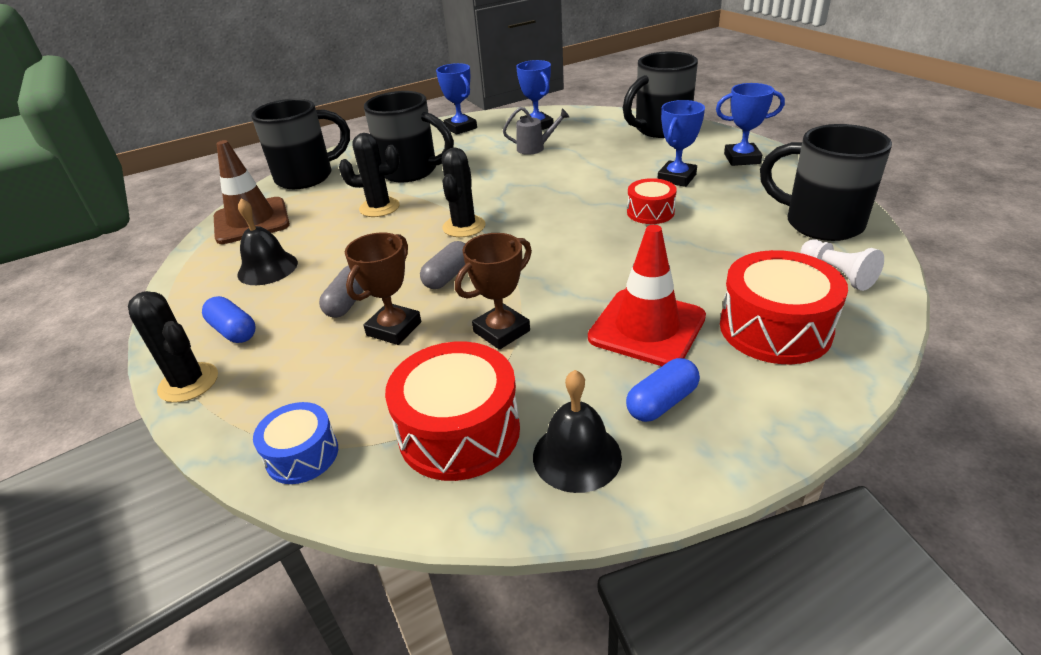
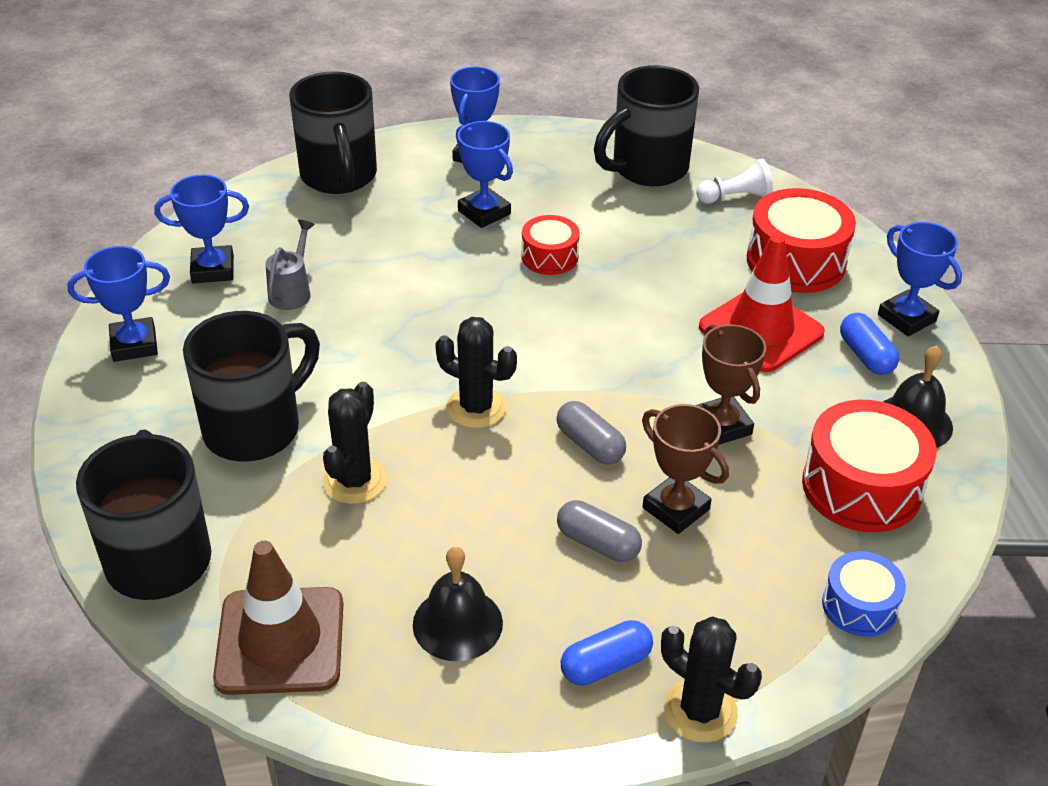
camera: 75 degrees left, 5 degrees up
black cactus [128,291,218,403] -> black cactus turned 75 degrees clockwise [661,616,762,743]
none -> blue trophy [878,222,962,336]

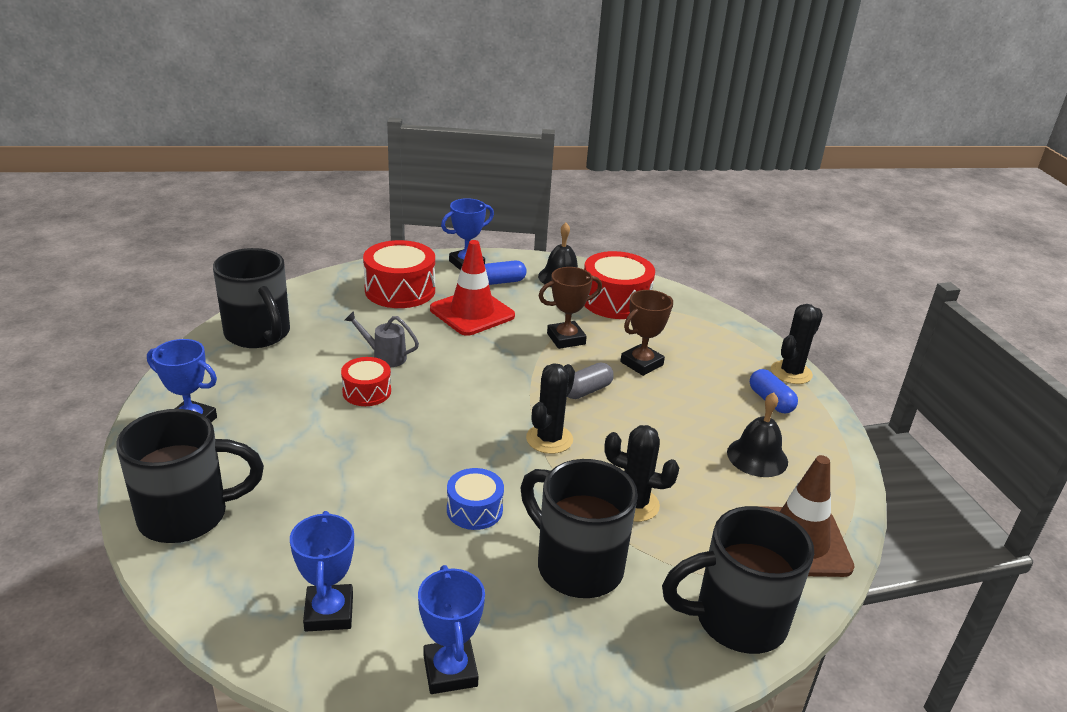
camera: 90 degrees left, 10 degrees down
grey watering can [266,220,315,310] -> grey watering can moved to [345,311,419,367]
blue trophy [456,121,513,228] -> none
grey capsule [557,500,642,562] -> none
white pawn [696,158,773,204] -> none
blue drum [822,551,906,637] -> blue drum moved to [447,468,504,530]

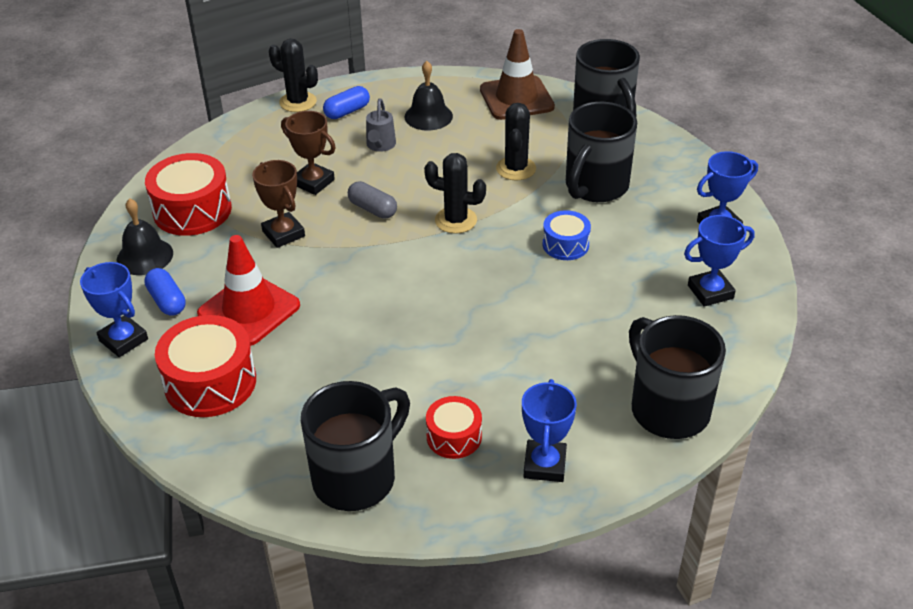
camera: 100 degrees left, 10 degrees up
red drum [341,357,391,406] -> red drum moved to [426,396,482,459]
grey watering can [345,311,419,367] -> grey watering can moved to [366,98,396,152]

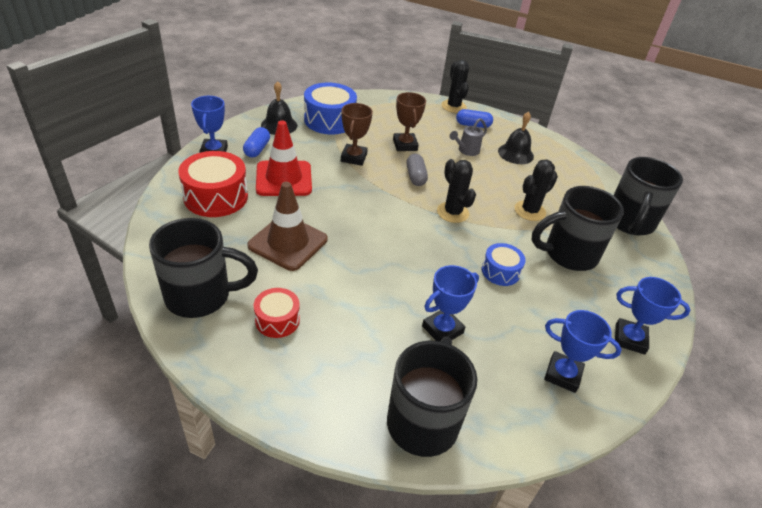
camera: 40 degrees right, 0 degrees up
red drum [145,153,232,236] -> blue drum [304,83,357,135]
brown traffic cone [480,29,555,120] -> brown traffic cone moved to [247,182,328,271]
blue trophy [522,379,577,482] -> blue trophy moved to [422,265,479,342]

